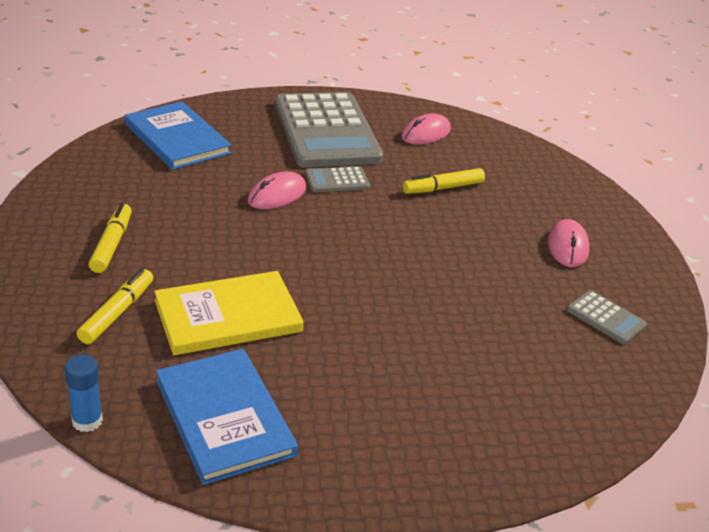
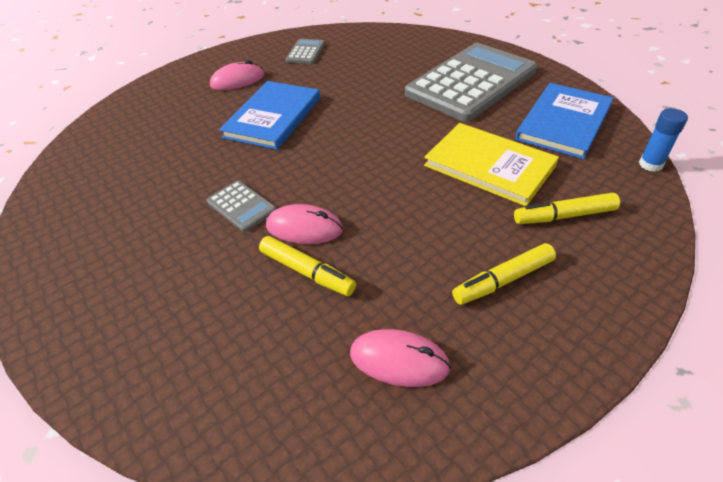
camera: 115 degrees left, 10 degrees up
blue book [125,101,231,170] -> blue book moved to [219,81,320,150]
grey calculator [275,92,383,168] -> grey calculator moved to [405,43,537,122]
pink mouse [402,114,451,145] -> pink mouse moved to [350,329,451,387]
yellow marker [403,168,485,194] -> yellow marker moved to [259,236,356,296]

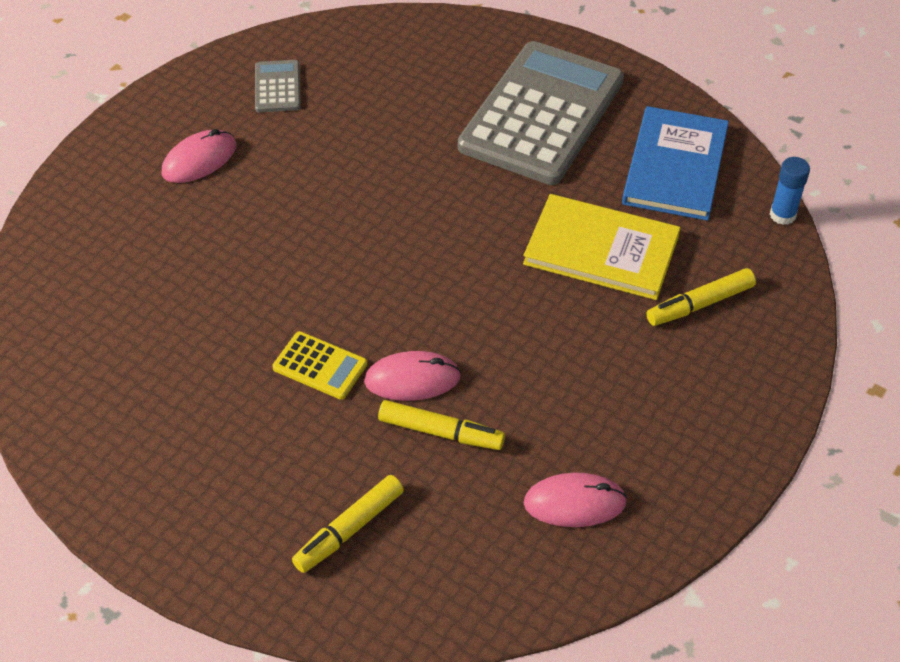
camera: 20 degrees left, 5 degrees up
grey calculator [206,180,276,232] -> yellow calculator [272,331,368,399]
blue book [219,81,320,150] -> none
yellow marker [452,243,556,305] -> yellow marker moved to [292,475,404,573]

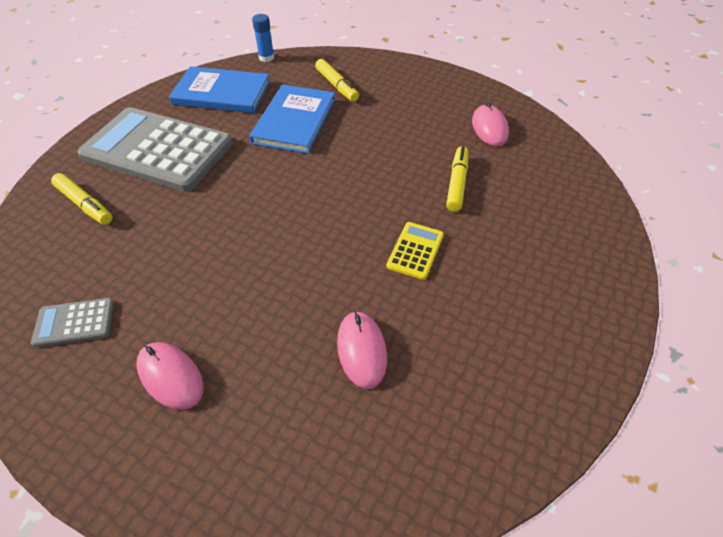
camera: 95 degrees left, 0 degrees up
yellow marker [292,475,404,573] -> yellow marker moved to [51,173,112,225]
pink mouse [364,351,461,401] -> pink mouse moved to [337,311,387,389]
yellow book [523,194,680,300] -> blue book [249,84,335,154]

